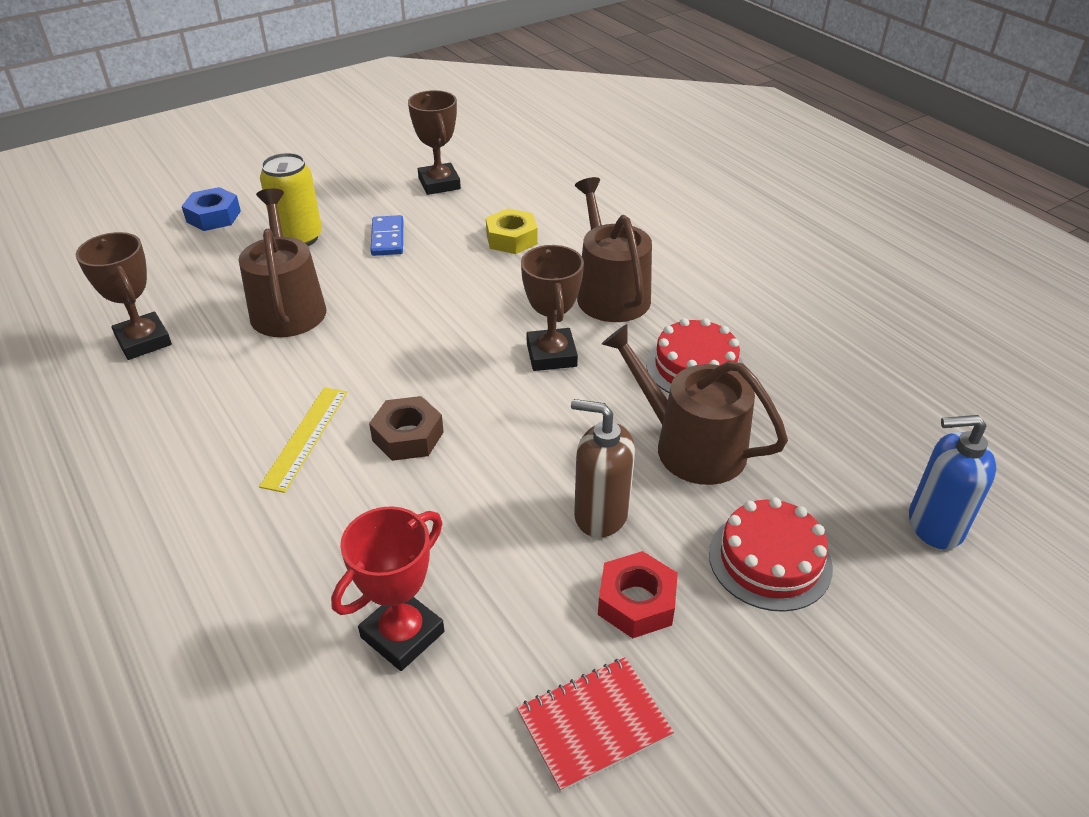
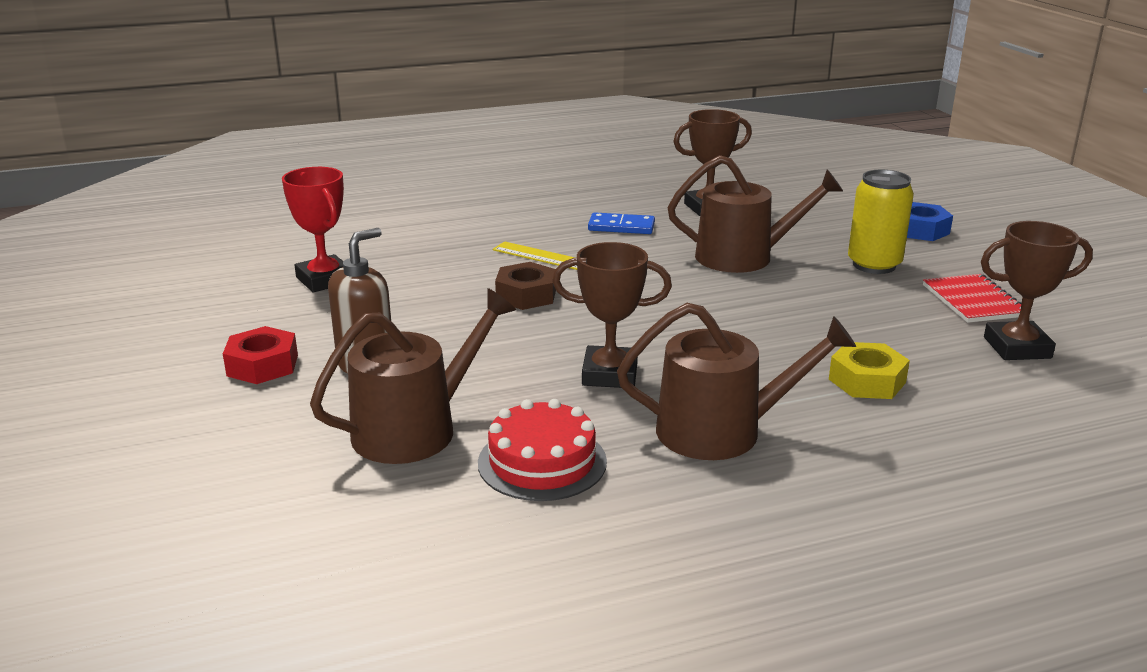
camera: 105 degrees right, 15 degrees down
blue domino [371,215,403,256] -> blue domino moved to [588,212,655,234]
red notebook [517,657,674,792] -> red notebook moved to [923,274,1021,323]
red cake [709,497,833,612] -> none
blue soap dispenser [909,415,996,550] -> none

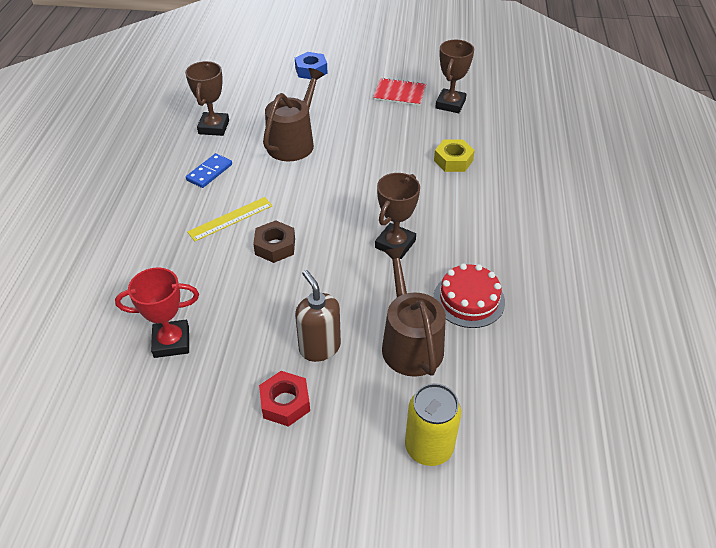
camera: 65 degrees left, 20 degrees up
brown watering can [617,303,856,460] -> none
yellow can [848,170,914,274] -> yellow can moved to [405,383,461,466]

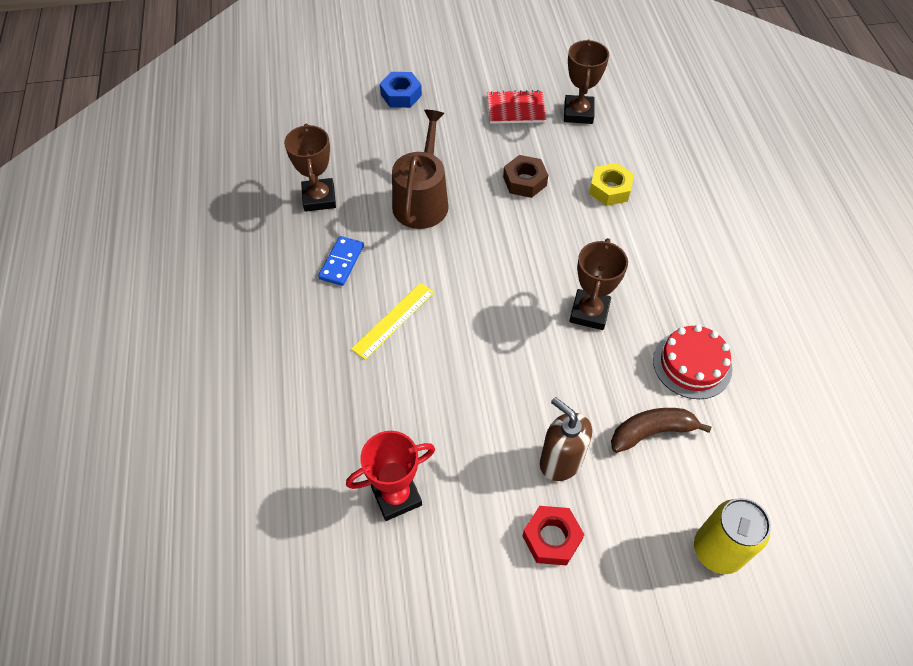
camera: 15 degrees left, 10 degrees up
brown nut [253,220,295,263] -> brown nut moved to [503,155,548,198]
brown watering can [382,247,446,377] -> brown banana [611,408,711,453]

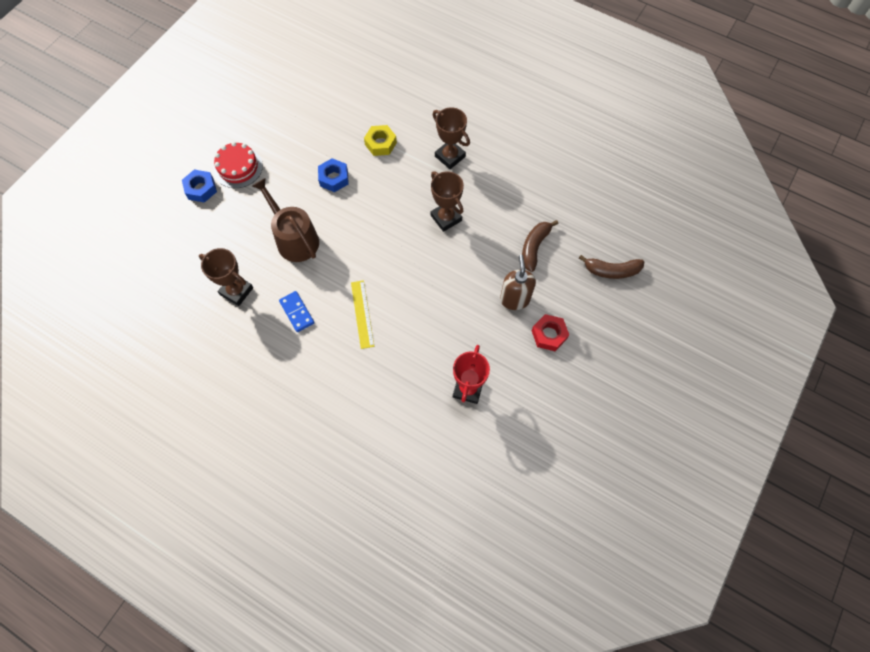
camera: 50 degrees left, 10 degrees up
red notebook [488,90,547,124] -> none
brown nut [503,155,548,198] -> blue nut [318,158,349,192]
brown soap dispenser [540,397,592,481] -> brown soap dispenser turned 90 degrees clockwise [500,255,536,310]
brown trophy [564,39,609,124] -> brown trophy moved to [433,107,470,169]
red cake [653,325,732,399] -> red cake moved to [214,142,263,188]
yellow can [694,498,771,574] -> brown banana [579,255,644,279]

